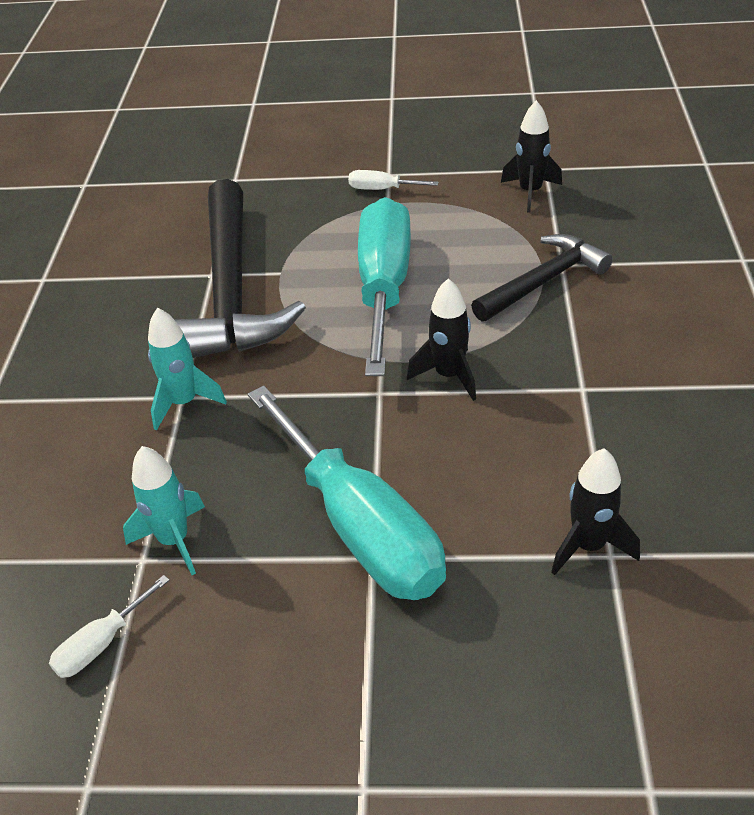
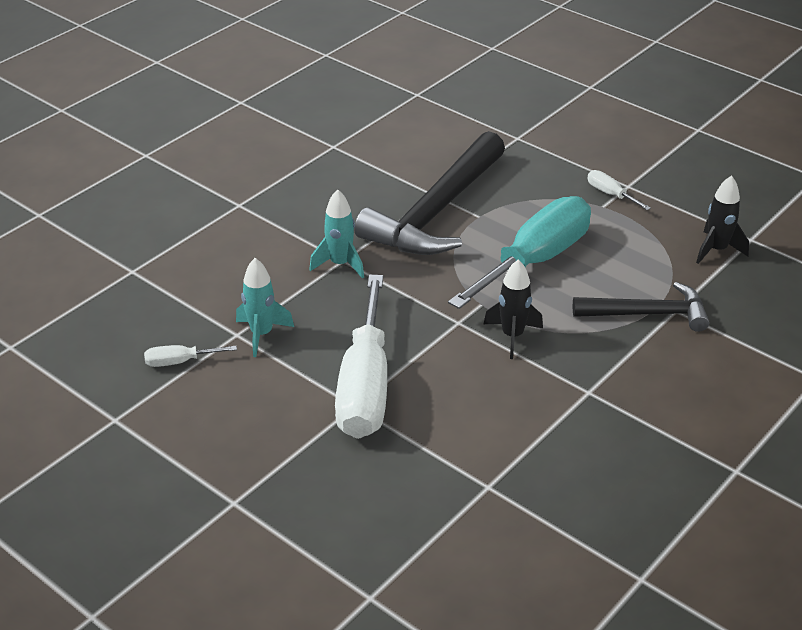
camera: 35 degrees right, 5 degrees down
turquoise screwdriver [248,385,446,600] -> white screwdriver [335,275,387,439]
black rocket [551,448,640,575] -> none

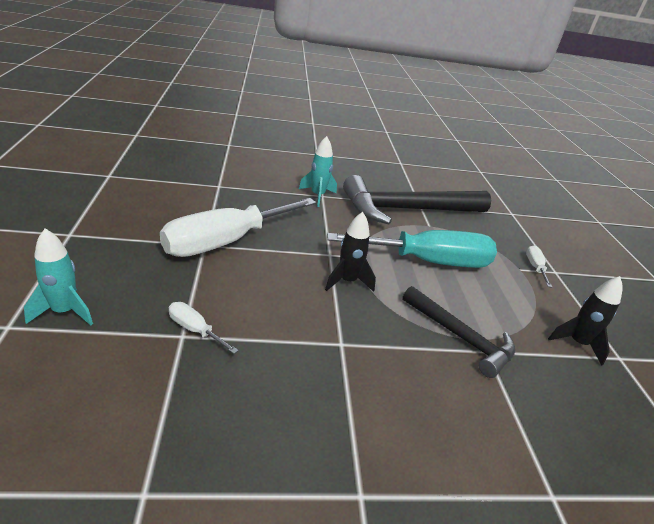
camera: 40 degrees right, 5 degrees down
white screwdriver [144,345,237,367] -> white screwdriver moved to [169,302,239,354]
turquoise rocket [236,258,294,357] -> turquoise rocket moved to [24,228,93,325]

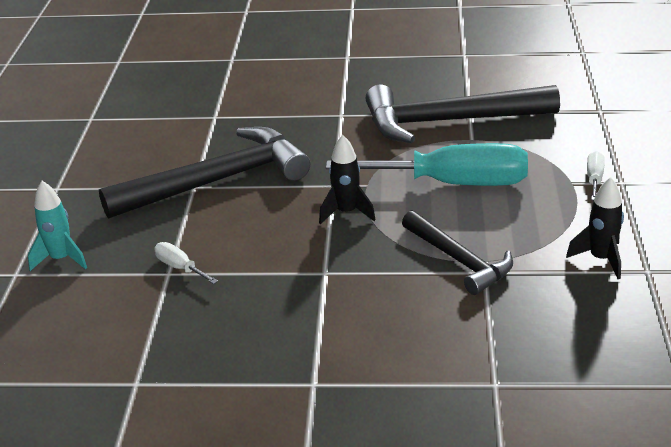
camera: 15 degrees right, 0 degrees up
white screwdriver [160,198,316,257] -> black hammer [99,127,310,219]
turquoise rocket [299,136,337,207] -> none

